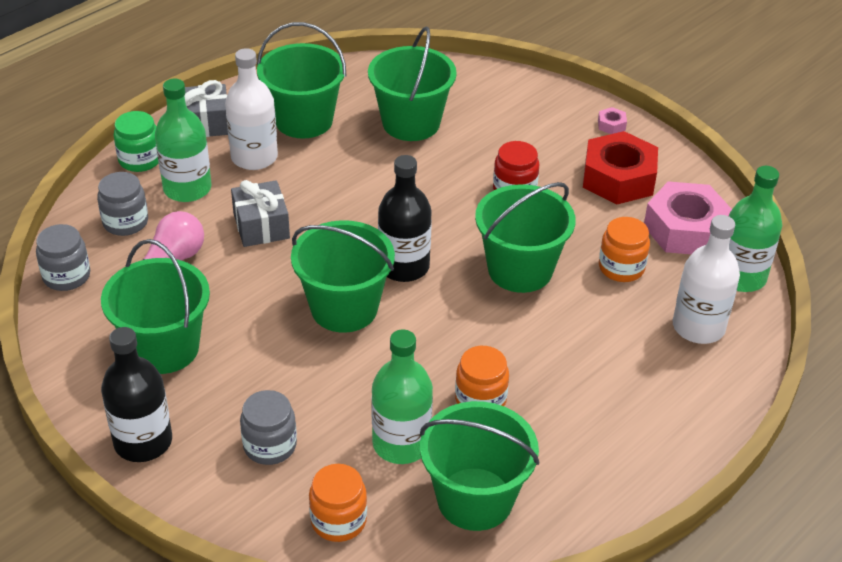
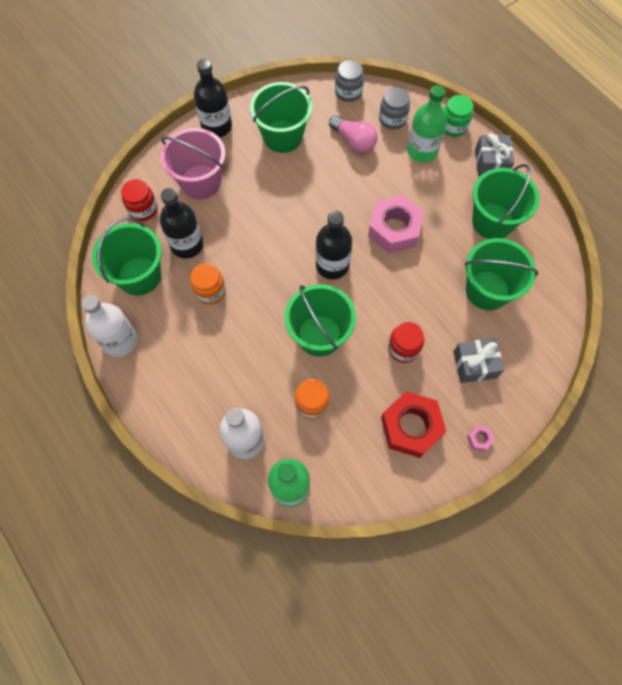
camera: 100 degrees right, 25 degrees up
white bottle [225,48,278,170] -> white bottle moved to [81,295,138,357]
grey gift [231,180,290,247] -> grey gift moved to [453,338,504,383]
grey jar [240,390,297,465] -> pink bucket [161,128,226,199]
green bucket [291,220,395,333] -> none
orange jar [309,464,367,542] -> red jar [121,179,158,221]
green bottle [371,330,433,464] -> black bottle [159,188,203,258]
pink nut [644,181,732,254] -> pink nut moved to [368,195,424,254]

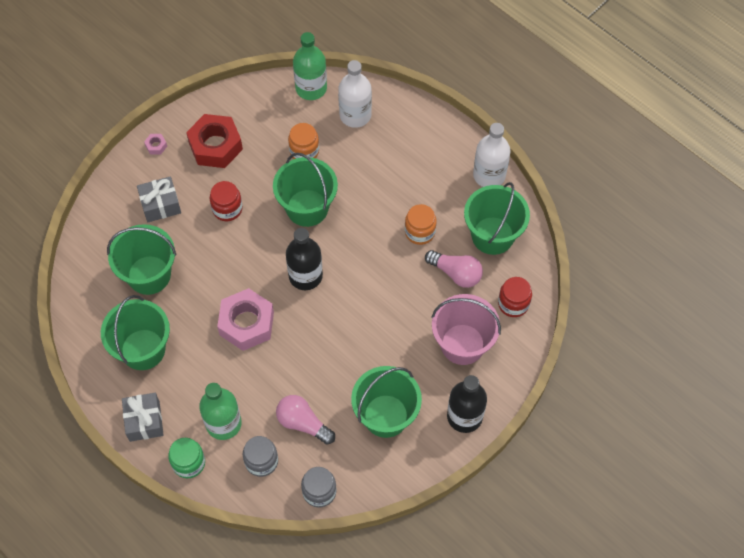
camera: 170 degrees right, 5 degrees down
black bottle [159,188,203,258] -> pink light bulb [425,250,483,288]

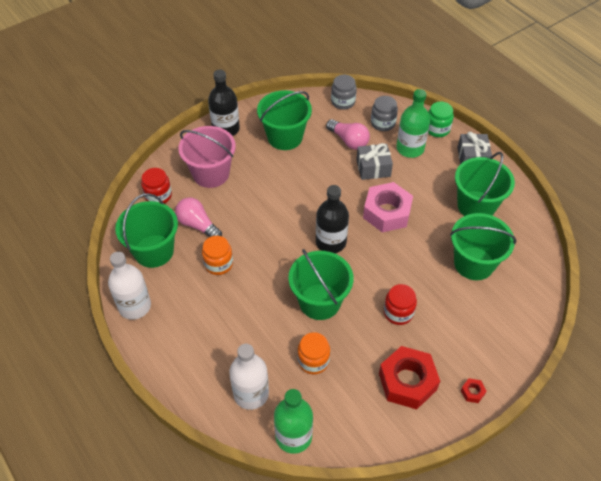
camera: 170 degrees left, 10 degrees down
grey gift [137,176,181,222] -> grey gift moved to [356,143,393,180]
pink nut [144,134,167,154] -> red nut [461,378,486,403]

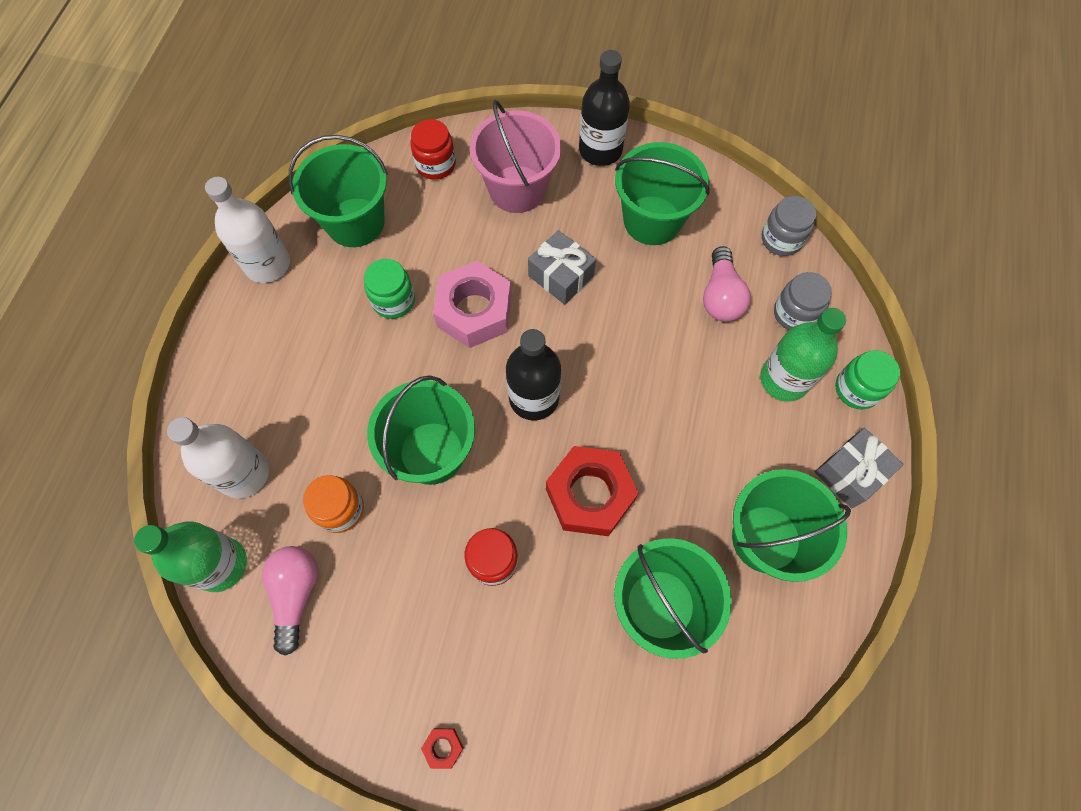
camera: 50 degrees right, 15 degrees up
pink light bulb [175,197,222,237] -> pink light bulb moved to [262,546,318,656]
orange jar [202,236,233,275] -> green jar [364,259,415,319]
grey gift [356,143,393,180] -> grey gift moved to [528,230,596,305]
pink nut [363,182,413,233] -> pink nut moved to [433,261,511,348]
red nut [379,346,440,409] -> red nut moved to [546,446,639,536]

